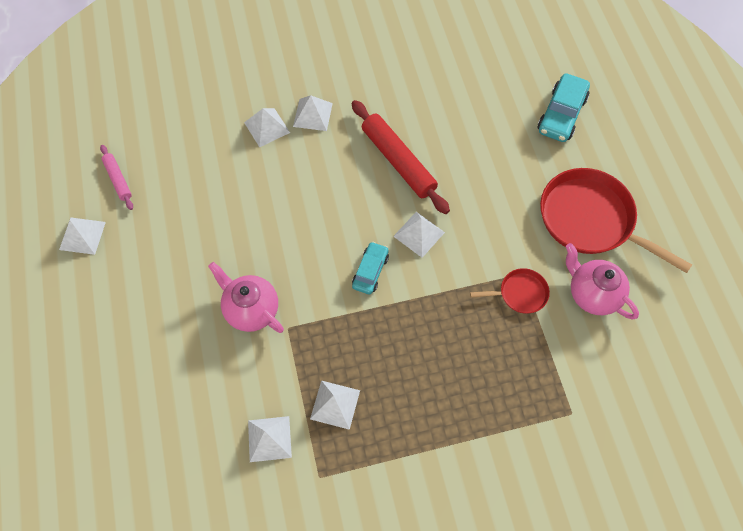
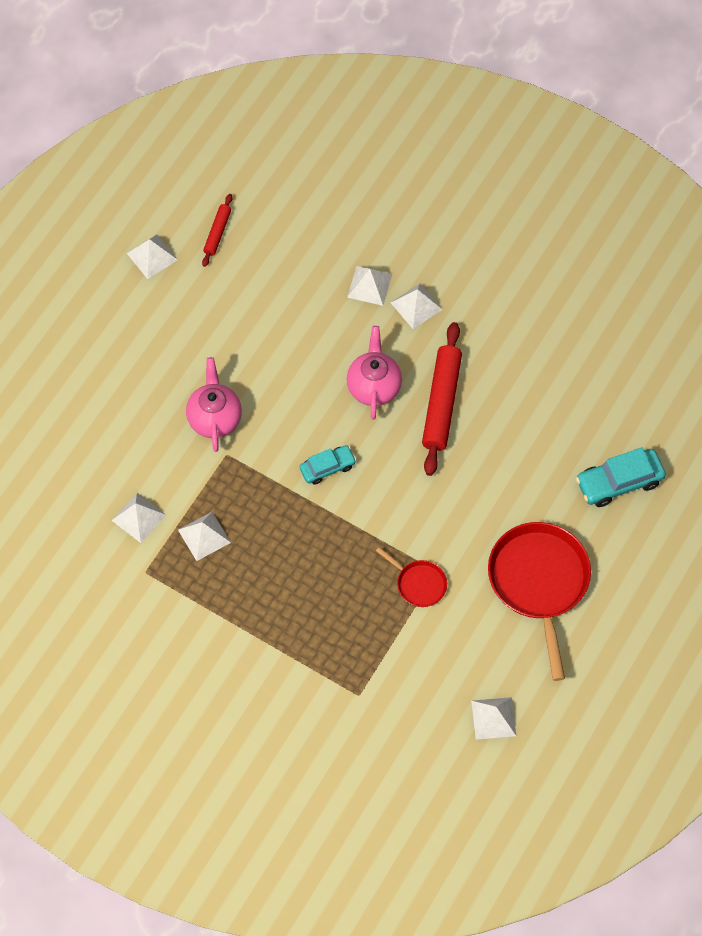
camera: 45 degrees right, 0 degrees up
pink rolling pin [100,145,133,210] -> red rolling pin [202,194,232,267]
white pyramid [393,212,445,258] -> white pyramid moved to [471,697,516,740]
pink teapot [566,243,639,319] -> pink teapot moved to [347,326,402,419]

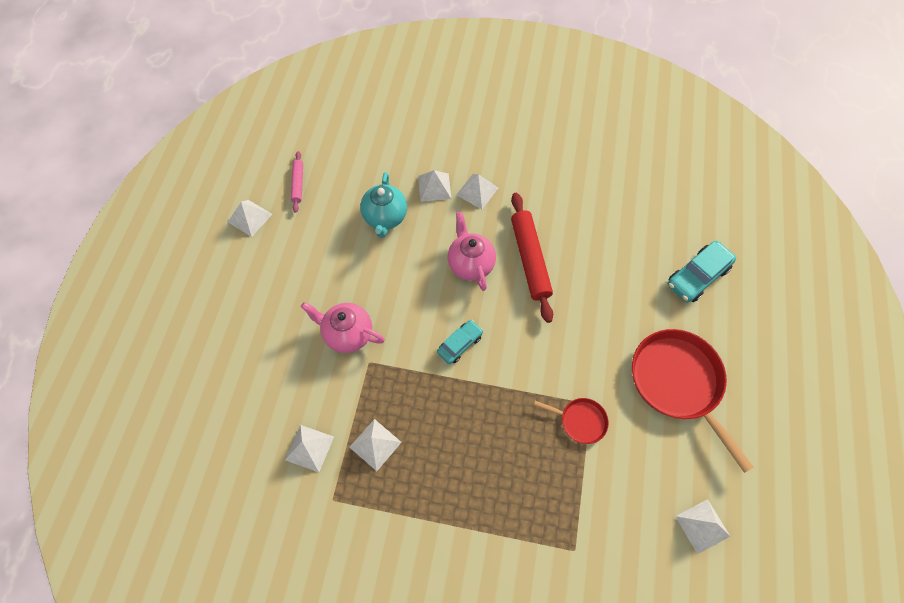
camera: 20 degrees left, 0 degrees up
pink teapot [186,357,242,452] -> pink teapot turned 45 degrees counterclockwise [301,302,385,353]
red rolling pin [202,194,232,267] -> pink rolling pin [291,151,303,213]
none -> turquoise teapot [360,172,407,238]

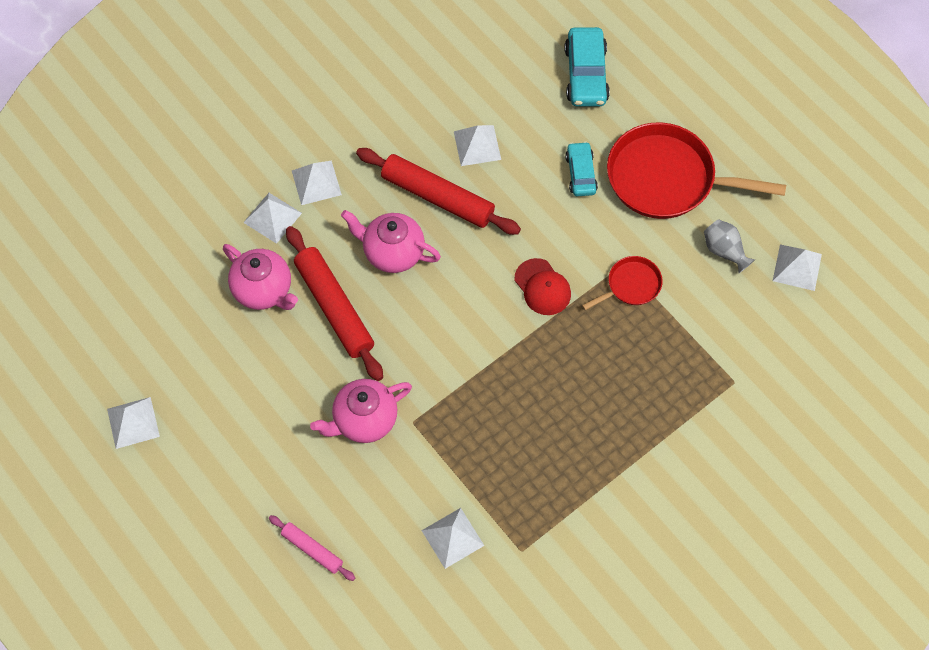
camera: 50 degrees left, 0 degrees up
pink rolling pin [291,151,303,213] -> pink rolling pin moved to [269,515,355,581]
white pyramid [349,419,402,471] -> white pyramid moved to [454,125,501,166]
turquoise teapot [360,172,407,238] -> pink teapot [223,244,298,310]
turquoise car [437,320,483,364] -> turquoise car moved to [565,142,598,196]
none -> red rolling pin [286,226,383,381]
none -> red cap [515,258,571,315]
none -> grey vase [704,219,755,273]

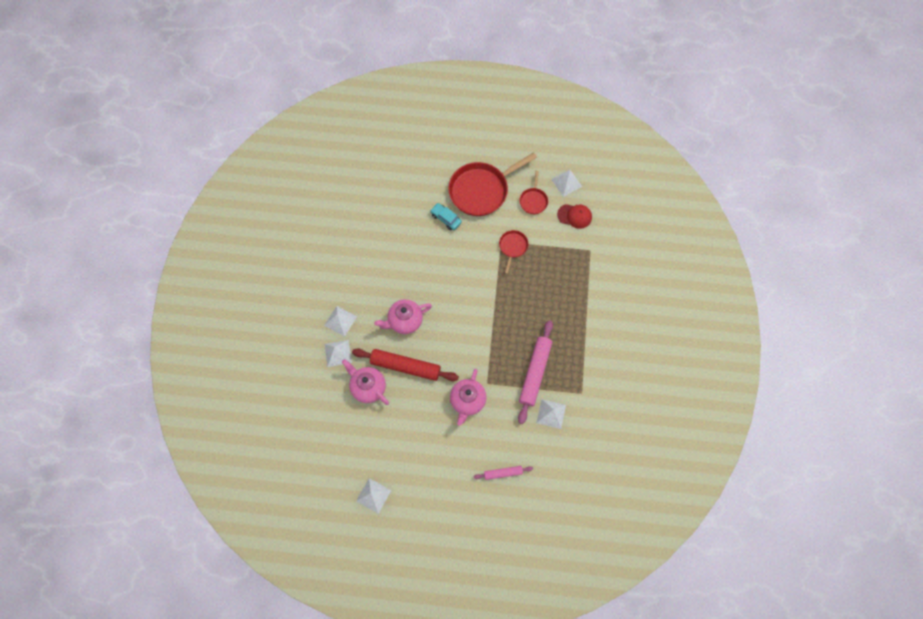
camera: 45 degrees left, 5 degrees up
pink teapot [223,244,298,310] -> pink teapot turned 135 degrees counterclockwise [342,359,389,405]
red rolling pin [356,148,521,235] -> none
white pyramid [454,125,501,166] -> none
red cap [515,258,571,315] -> red cap moved to [557,204,592,229]
turquoise car [564,27,610,107] -> none
grey vase [704,219,755,273] -> red pan [519,171,548,214]
none -> pink rolling pin [518,320,553,424]

